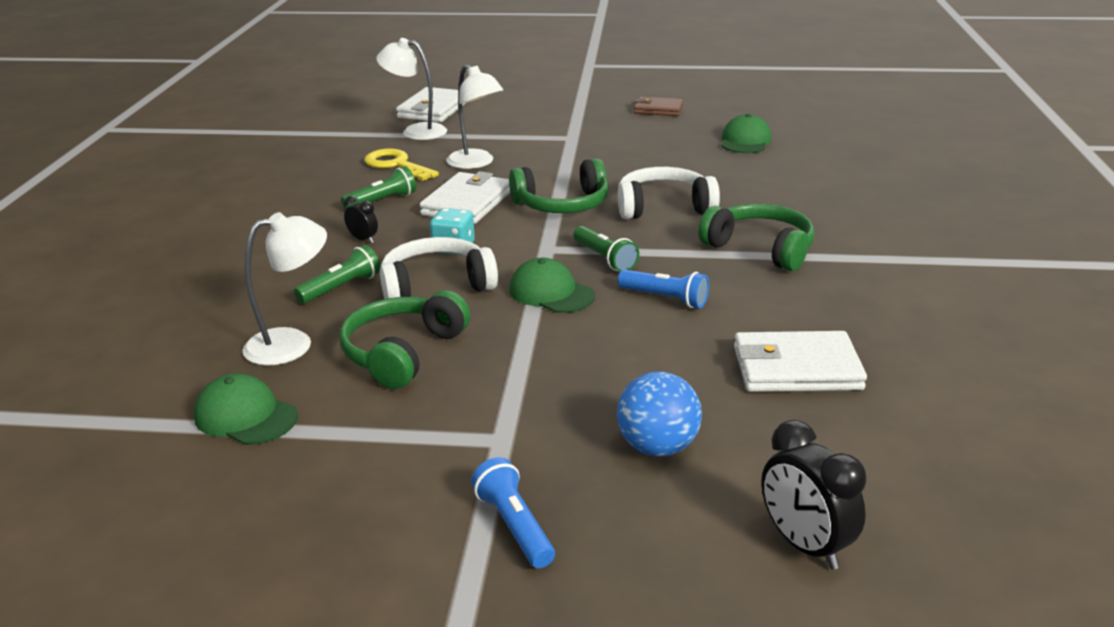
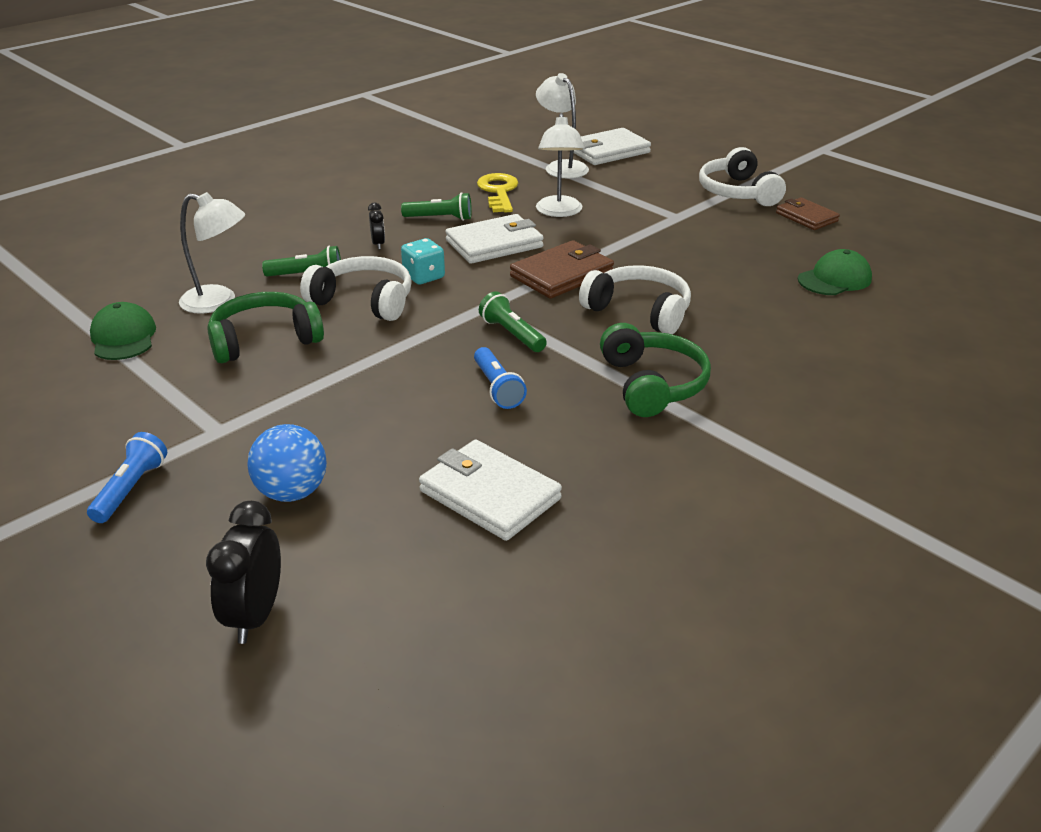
camera: 40 degrees right, 5 degrees up
green headphones [509,158,609,213] -> brown wallet [510,240,614,299]
green cap [509,258,595,313] -> none
green flashlight [573,226,639,272] -> green flashlight turned 135 degrees clockwise [479,292,547,352]
none -> white headphones [699,147,786,206]

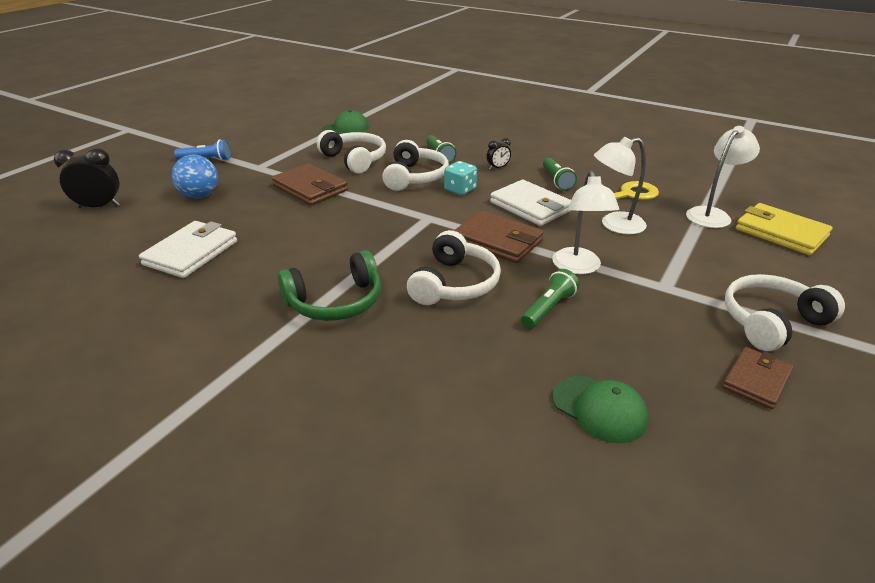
camera: 75 degrees right, 0 degrees up
white lamp [179,192,245,314] -> white lamp moved to [552,171,619,275]
green headphones [207,292,324,363] -> white headphones [317,130,386,174]
blue flashlight [474,347,527,409] -> none
green flashlight [479,292,547,352] -> green flashlight moved to [521,269,579,328]
white wallet [569,128,651,165] -> yellow wallet [736,203,832,255]
none -> brown wallet [272,163,348,205]

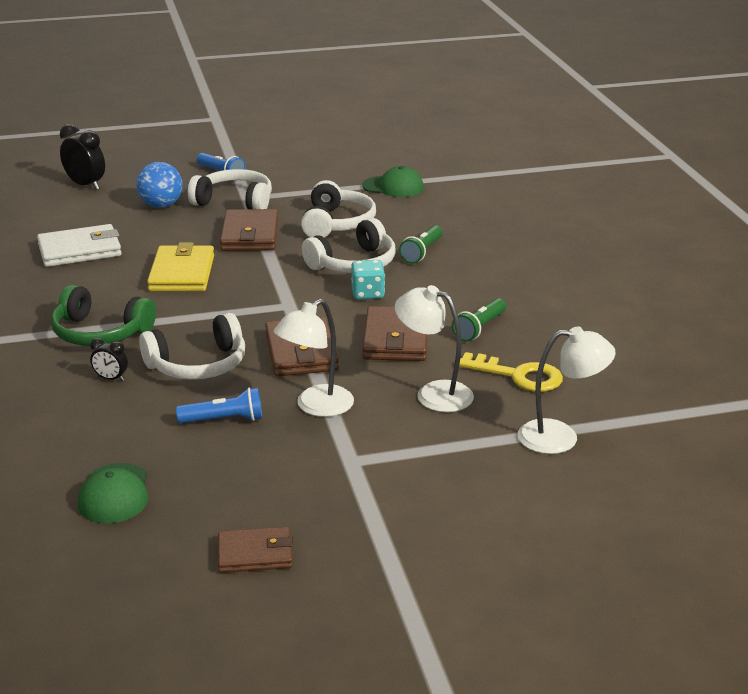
camera: 45 degrees right, 5 degrees down
black clock [487,138,511,170] -> black clock moved to [90,338,128,381]
white wallet [490,180,572,226] -> brown wallet [362,306,428,361]
green flashlight [521,269,579,328] -> blue flashlight [176,388,262,423]
white headphones [725,274,845,351] -> white headphones moved to [188,169,272,209]
yellow wallet [736,203,832,255] -> yellow wallet moved to [147,242,214,291]

